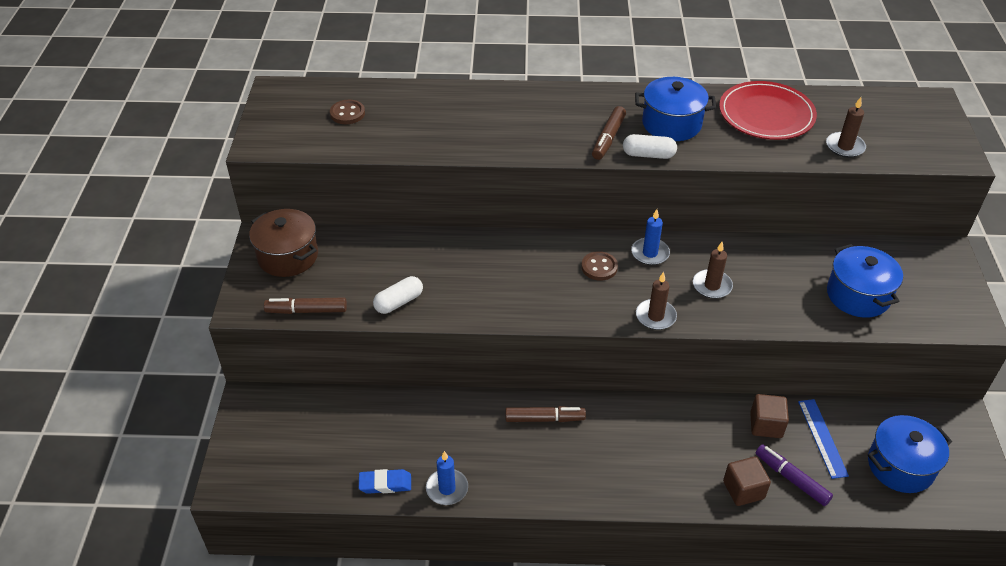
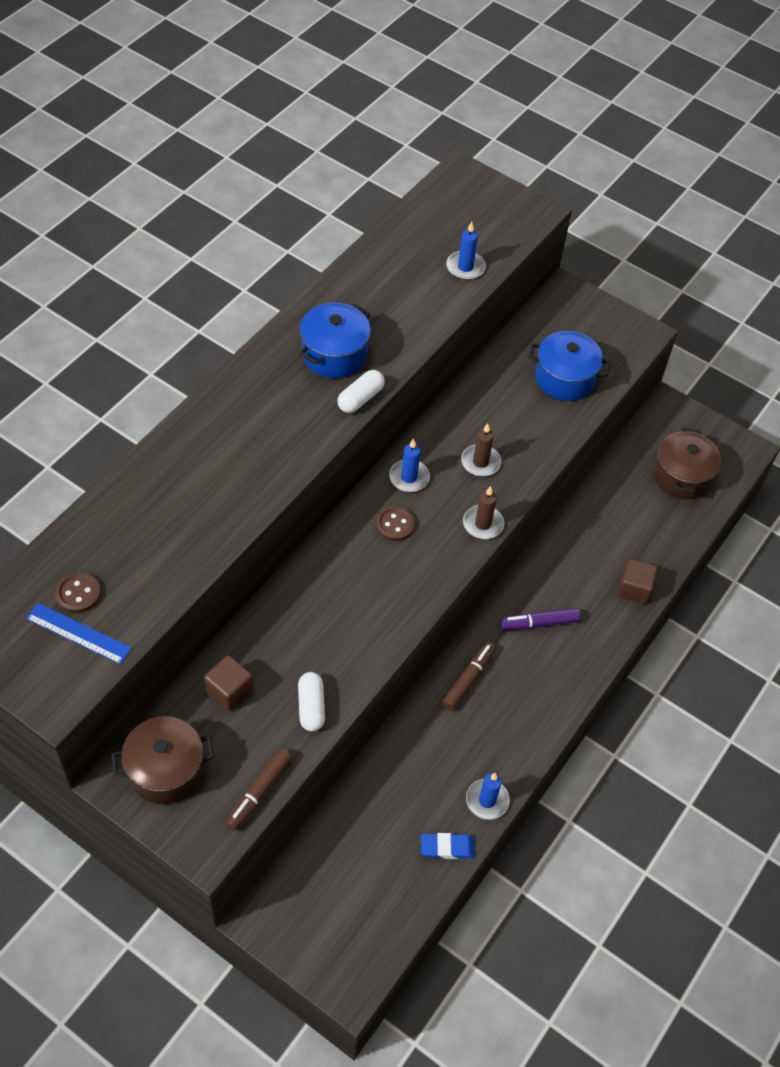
camera: 60 degrees left, 10 degrees up
blue eraser [359,469,411,494] -> blue eraser turned 60 degrees clockwise [421,833,475,859]
brown marker [592,106,626,160] -> none
red plate [719,81,817,140] -> none
brown cube [750,394,789,438] -> brown cube moved to [204,655,253,711]
purple marker [755,444,833,506] -> purple marker moved to [500,608,581,630]
blue ruler [798,399,849,479] -> blue ruler moved to [26,603,132,664]
brown candle [826,97,866,158] -> blue candle [446,222,486,280]
blue pot [868,415,952,493] -> brown pot [653,428,721,500]

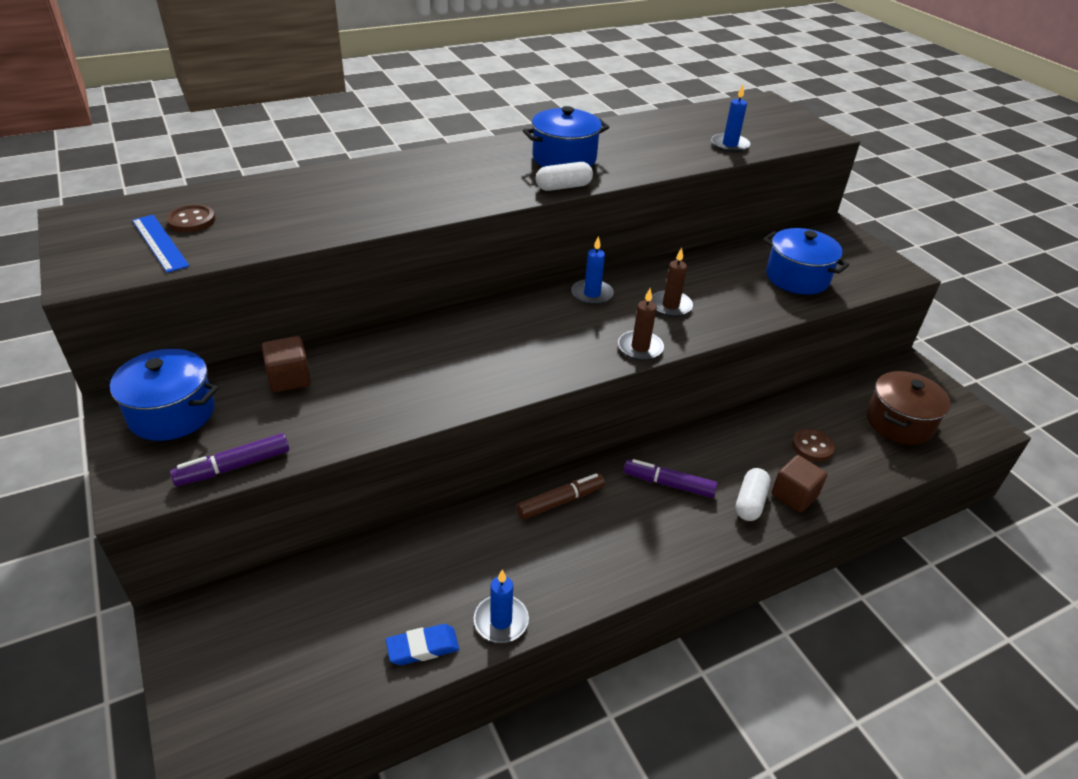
camera: 30 degrees right, 15 degrees down
brown pot [111,716,214,804] -> blue pot [104,349,219,441]
brown marker [225,748,292,831] -> purple marker [170,433,289,486]
white capsule [298,672,325,731] -> white capsule moved to [735,468,770,521]
brown button [376,506,415,541] -> brown button moved to [792,429,835,461]
blue eraser [421,833,475,859] -> blue eraser turned 45 degrees counterclockwise [386,624,459,665]

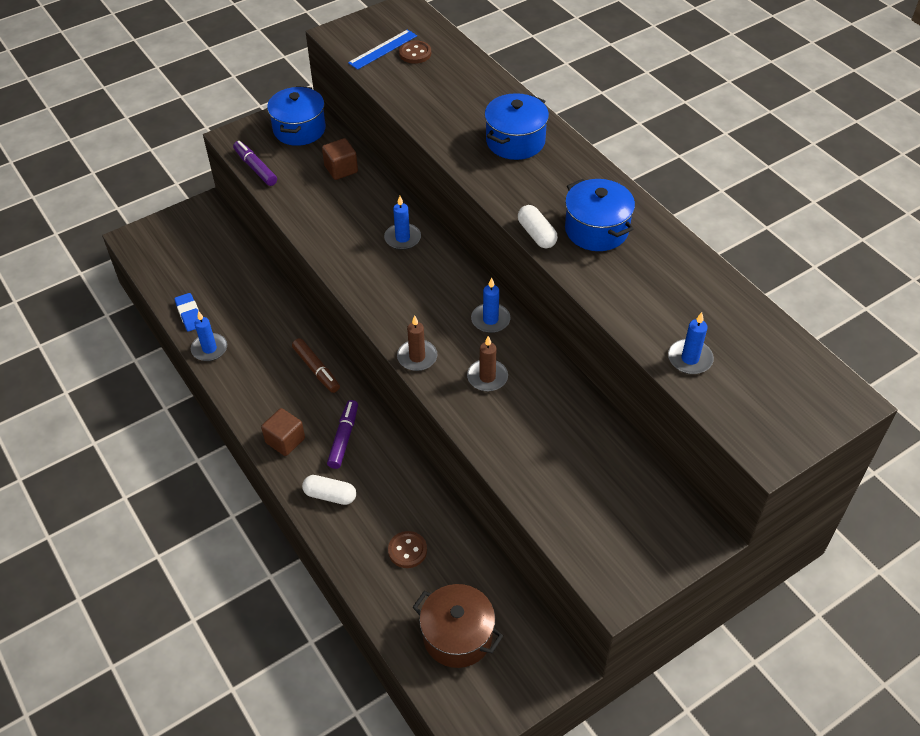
camera: 85 degrees right, 10 degrees up
blue pot [763,228,849,295] -> blue pot moved to [484,93,549,160]
brown cube [771,455,827,513] -> brown cube moved to [261,408,305,456]
none -> blue candle [384,196,421,250]

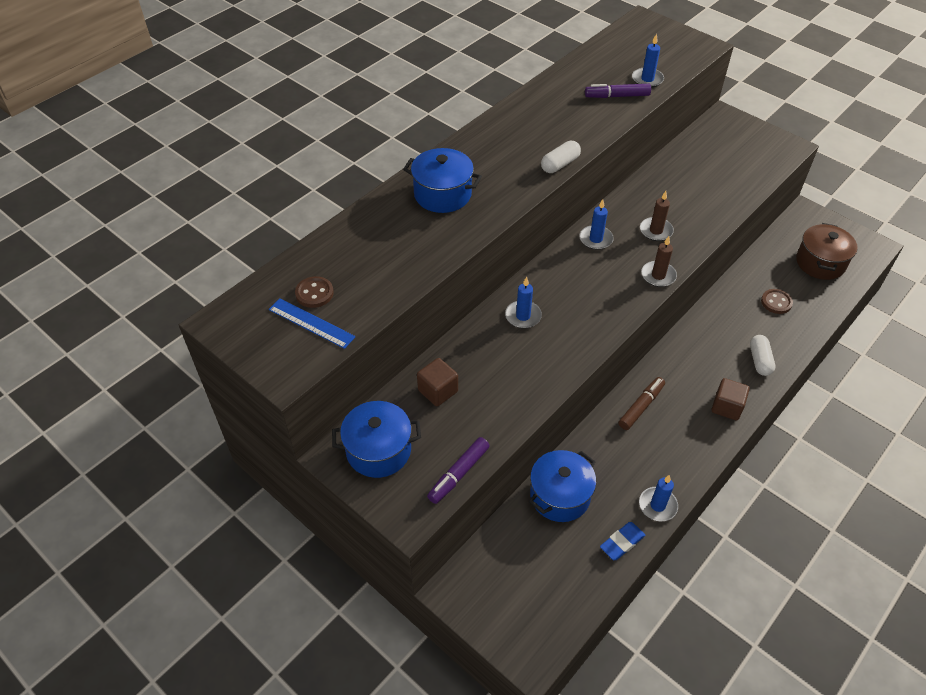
camera: 105 degrees left, 0 degrees up
purple marker [327,400,358,469] -> purple marker moved to [585,84,651,98]
blue pot [565,179,635,251] -> blue pot moved to [529,450,596,522]

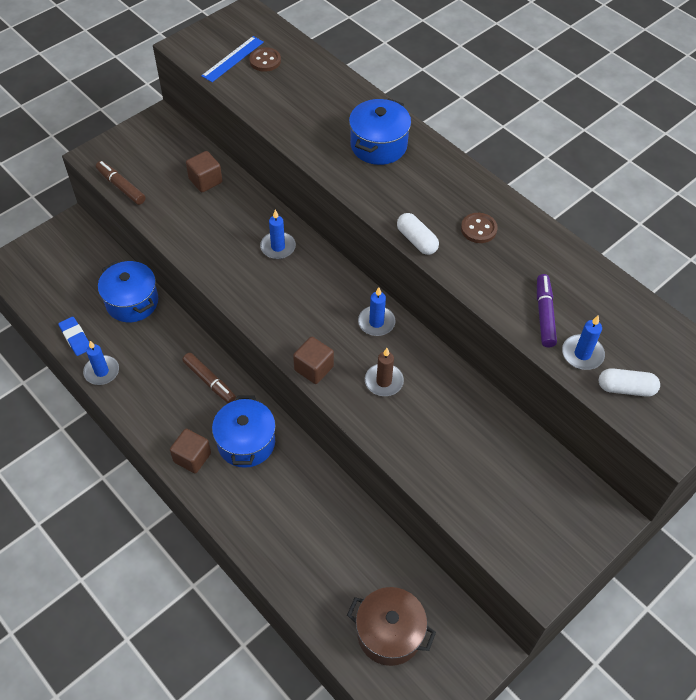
camera: 95 degrees right, 5 degrees up
blue pot [332,401,421,478] -> blue pot moved to [212,395,276,468]
purple marker [427,437,490,504] -> brown marker [96,161,146,205]
brown candle [641,236,677,287] -> brown cube [293,337,334,384]
white capsule [750,335,775,376] -> white capsule moved to [599,368,660,397]
brown button [761,289,793,314] -> brown button moved to [461,213,498,243]

